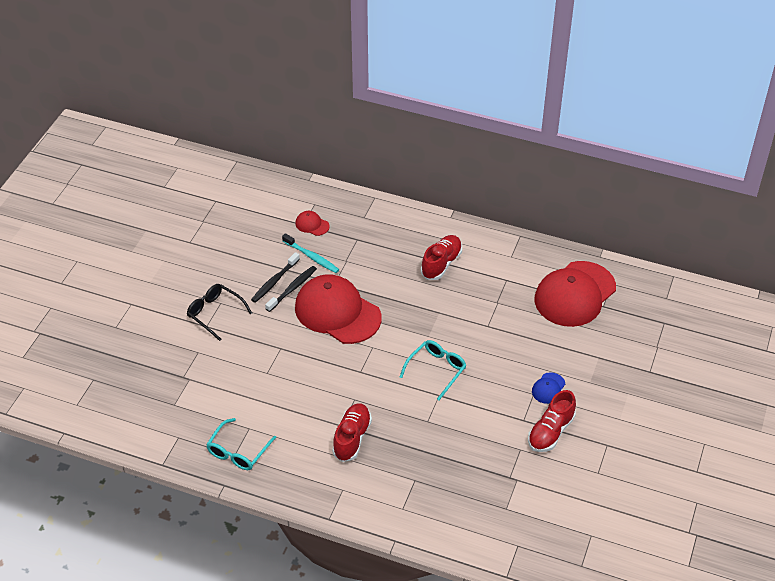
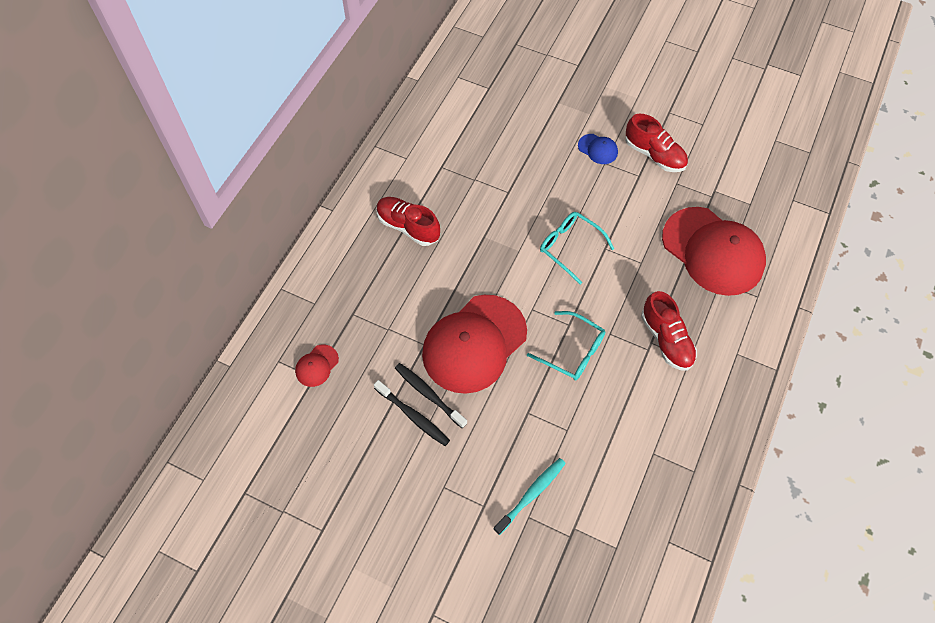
camera: 85 degrees left, 15 degrees up
black glasses [187,284,252,341] -> none
turquoise glasses [206,418,276,470] -> turquoise glasses moved to [527,311,605,380]
turquoise toothbrush [282,233,339,273] -> turquoise toothbrush moved to [494,458,566,535]
red shoe [332,403,372,462] -> red shoe turned 135 degrees counterclockwise [641,291,697,370]
red cap [535,261,616,327] -> red cap moved to [662,207,766,296]

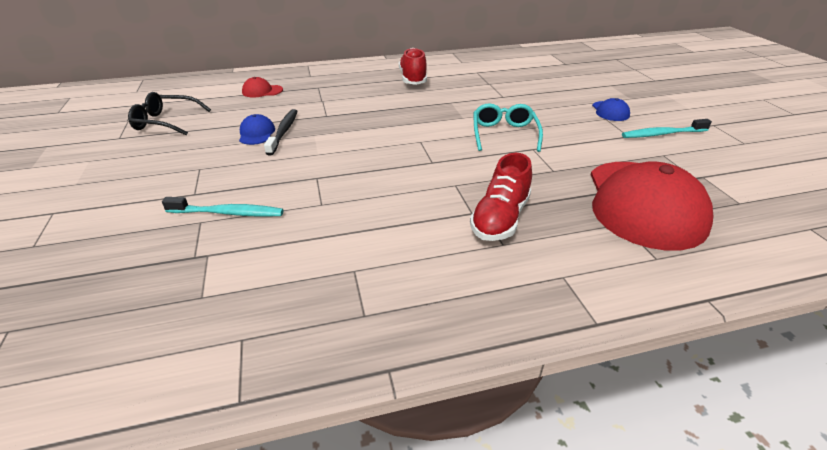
camera: 50 degrees right, 25 degrees down
black toothbrush [374,380,450,446] -> blue cap [239,114,275,145]
red cap [422,295,527,394] -> none
turquoise glasses [527,311,605,380] -> none
red shoe [625,113,688,172] -> turquoise toothbrush [622,119,712,138]
none -> black glasses [128,92,211,136]

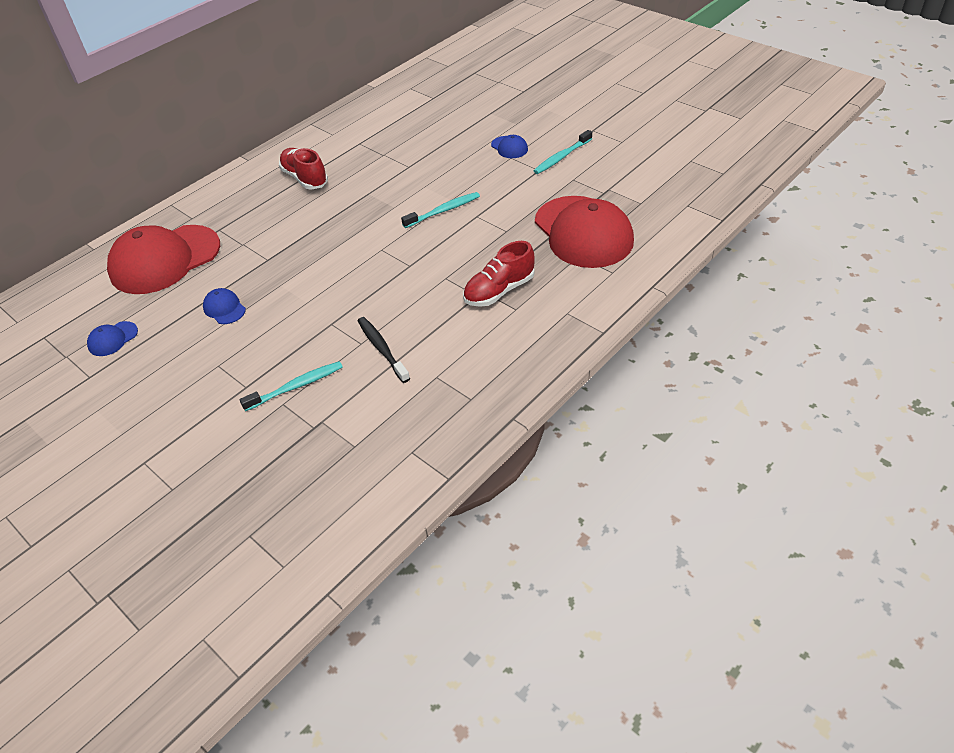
camera: 30 degrees left, 10 degrees up
black glasses [128,92,211,136] -> blue cap [87,321,138,356]
red cap [242,77,283,97] -> red cap [107,225,220,294], size x2.44
black toothbrush [264,109,298,155] -> black toothbrush moved to [358,317,410,383]
red shoe [470,153,532,241] -> red shoe turned 60 degrees clockwise [463,241,535,307]
turquoise glasses [474,103,543,152] -> turquoise toothbrush [401,192,480,228]

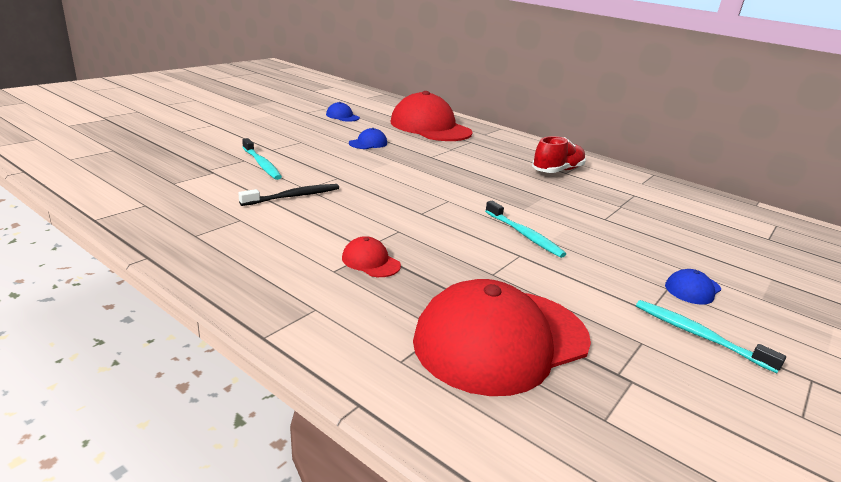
camera: 80 degrees right, 20 degrees down
red shoe [463,241,535,307] -> red cap [342,236,401,277]

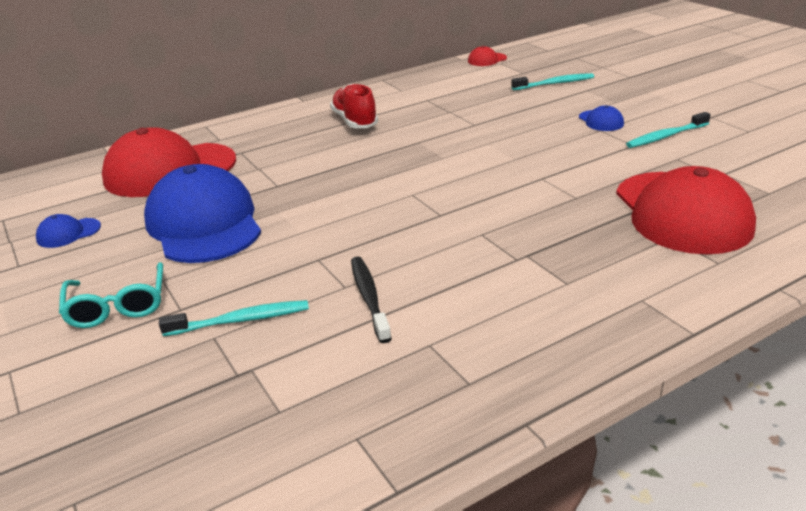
camera: 65 degrees left, 5 degrees up
red cap [342,236,401,277] -> red cap moved to [468,46,507,66]
blue cap [349,128,387,149] -> blue cap [144,164,261,263], size x2.44
turquoise toothbrush [485,201,566,258] -> turquoise toothbrush moved to [511,73,594,90]
none -> turquoise glasses [59,262,163,328]

